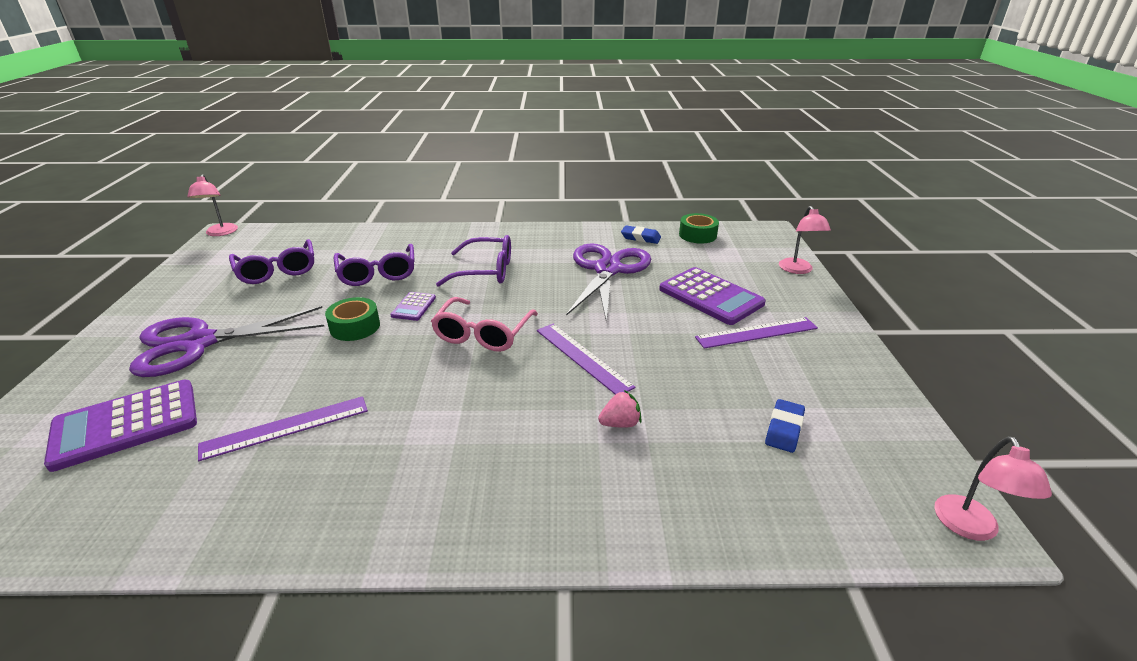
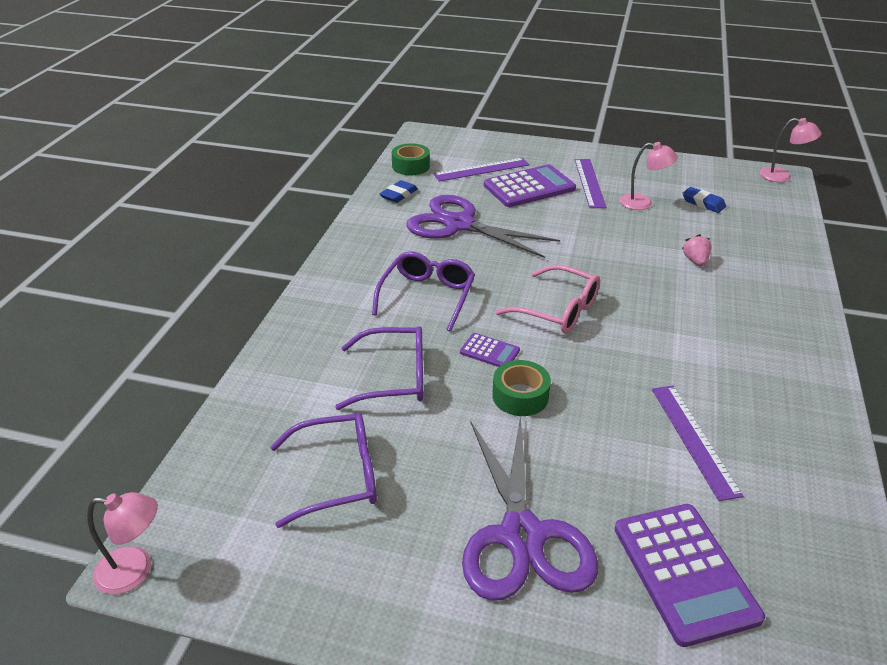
camera: 75 degrees left, 5 degrees up
purple ruler [537,324,636,395] -> purple ruler moved to [433,158,530,182]
pink lamp [779,206,831,274] -> pink lamp moved to [620,142,678,210]

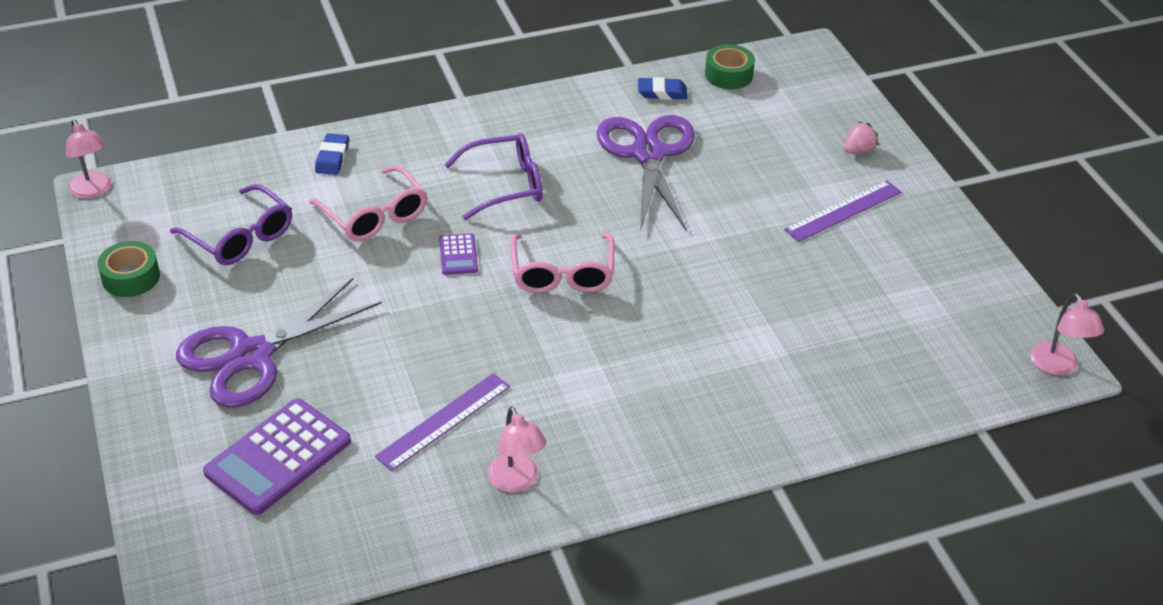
camera: 55 degrees right, 5 degrees up
purple glasses [335,326,423,410] -> pink glasses [309,165,427,241]
purple ruler [433,158,530,182] -> none
purple calculator [484,164,576,207] -> none
green tape [492,360,551,416] -> green tape moved to [97,241,160,297]
pink lamp [620,142,678,210] -> pink lamp moved to [488,407,546,492]
blue eraser [682,187,726,213] -> blue eraser moved to [315,133,349,175]
pink strawberry [682,234,712,266] -> pink strawberry moved to [844,121,879,154]

